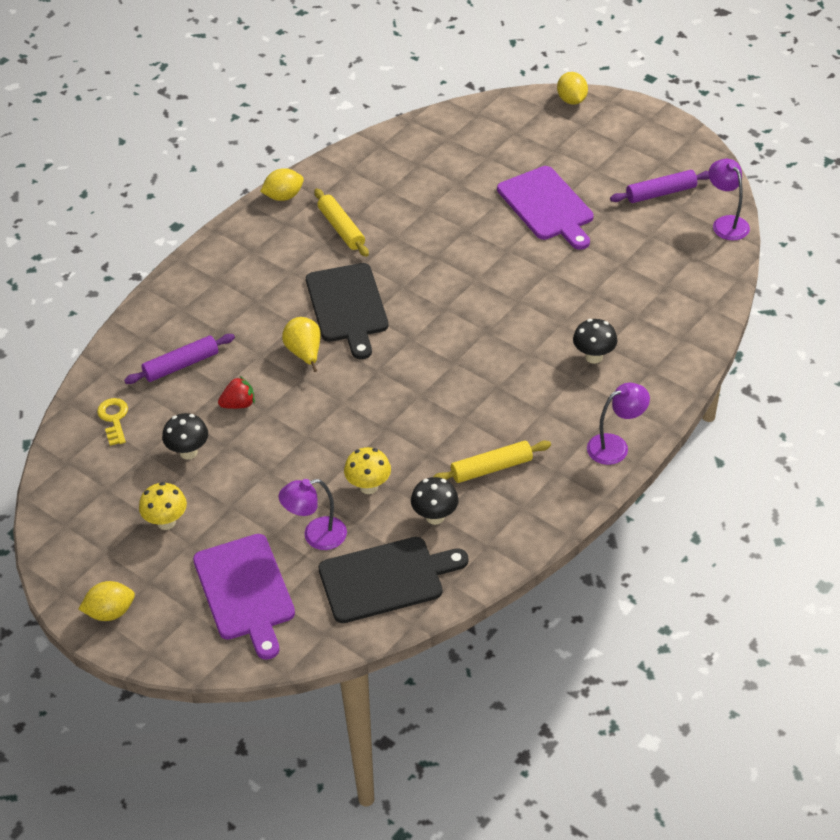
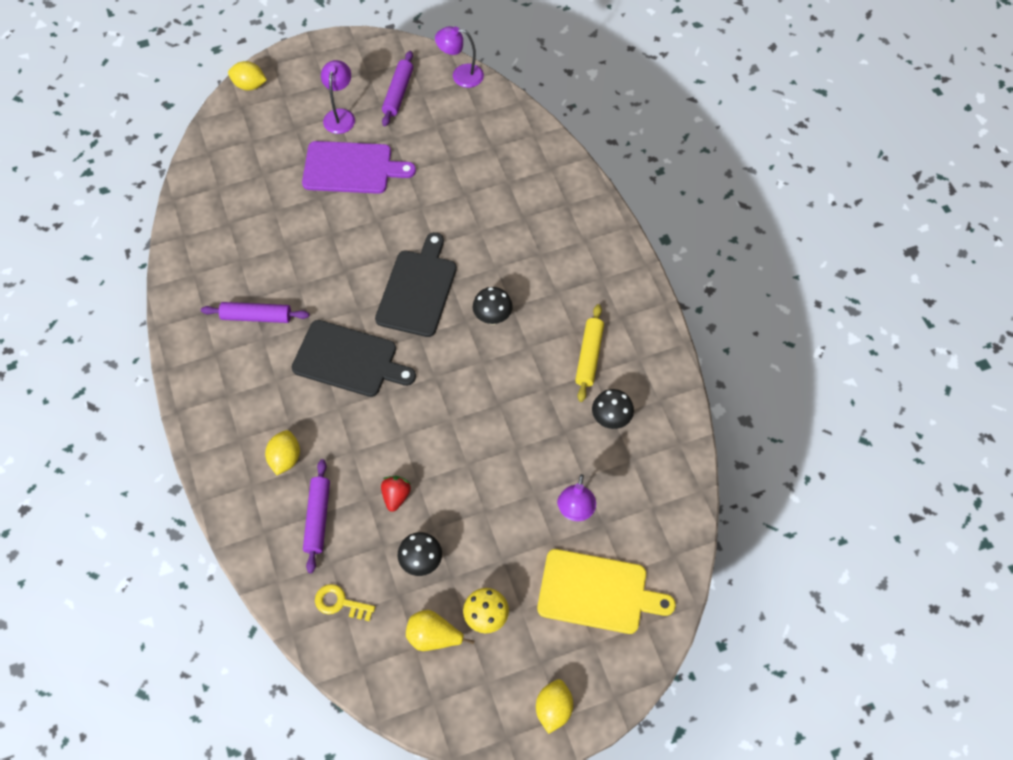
camera: 60 degrees left, 15 degrees up
purple cutting board [193,534,295,660] -> yellow cutting board [537,549,676,634]
yellow lemon [260,168,304,201] -> yellow lemon moved to [265,430,300,475]
yellow pear [282,317,321,372] -> yellow pear moved to [406,610,474,651]
yellow rolling pin [314,189,369,257] -> purple rolling pin [201,302,309,323]
black cutting board [318,537,469,623] -> black cutting board moved to [375,232,457,337]
yellow mushroom [344,447,391,494] -> none
black mushroom [573,319,618,364] -> black mushroom moved to [473,287,513,325]
purple lamp [587,383,650,465] -> purple lamp moved to [321,60,355,134]

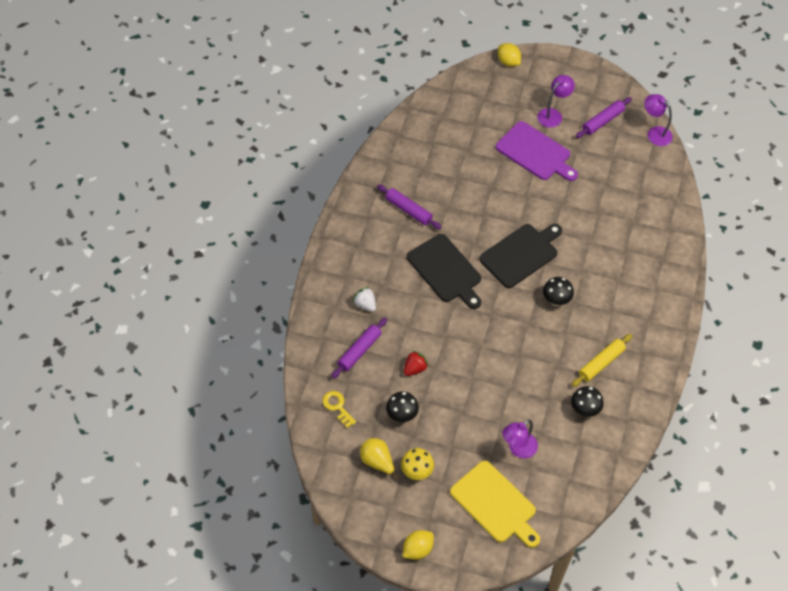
camera: 35 degrees right, 5 degrees down
yellow lemon [265,430,300,475] -> white strawberry [353,287,376,312]

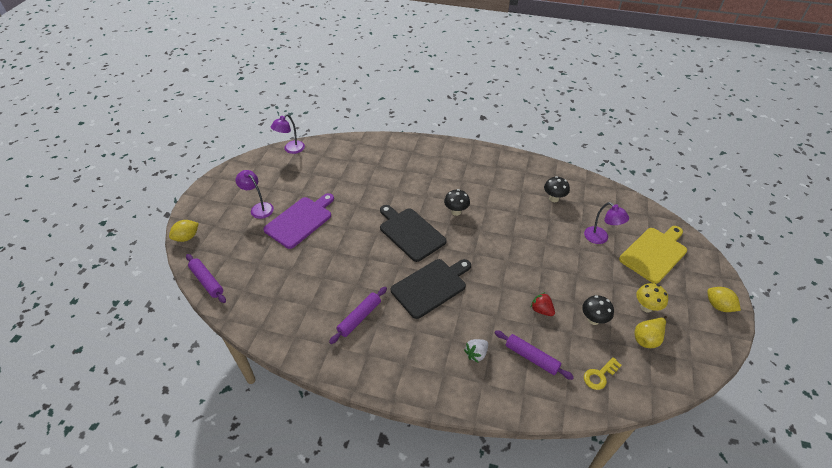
camera: 90 degrees left, 10 degrees down
yellow rolling pin [572,334,633,387] -> none
purple rolling pin [576,97,632,138] -> purple rolling pin moved to [186,254,226,303]

